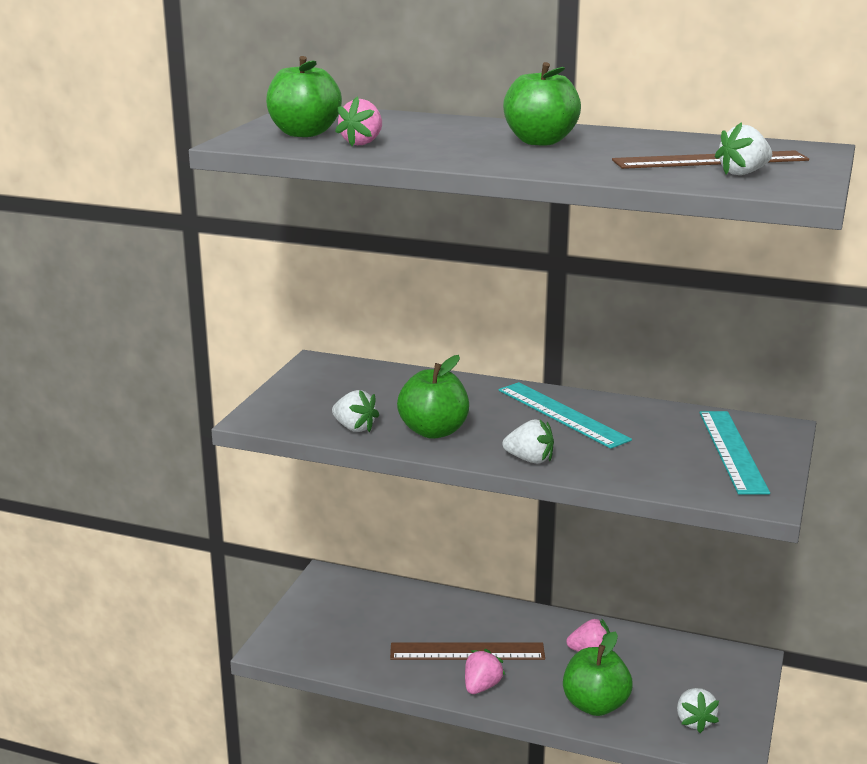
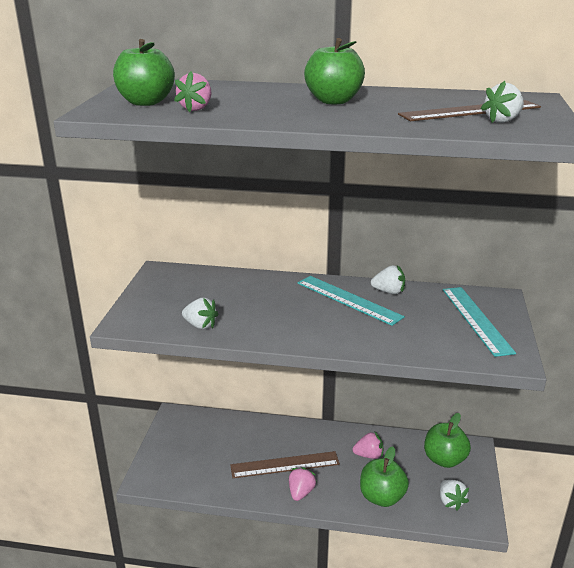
camera: 10 degrees left, 5 degrees up
green apple [397,355,469,439] -> green apple moved to [424,413,471,468]
white strawberry [502,419,554,463] -> white strawberry moved to [371,265,405,294]

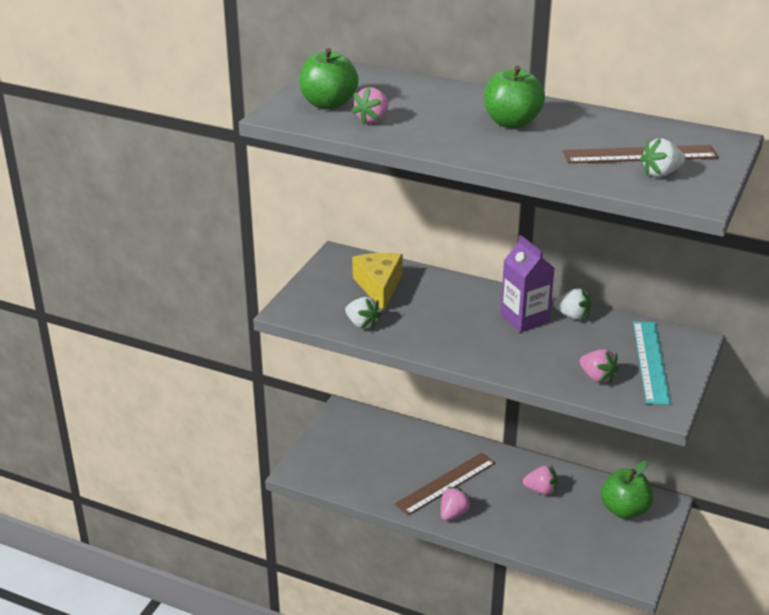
camera: 15 degrees right, 5 degrees up
brown ruler [231,451,340,478] -> brown ruler turned 45 degrees counterclockwise [395,453,495,515]
turquoise ruler [298,276,405,326] -> purple carton [500,235,554,332]
green apple [360,447,409,507] -> none
white strawberry [440,479,469,511] -> none
none -> yellow cheese [352,253,403,312]
none -> pink strawberry [579,349,619,384]

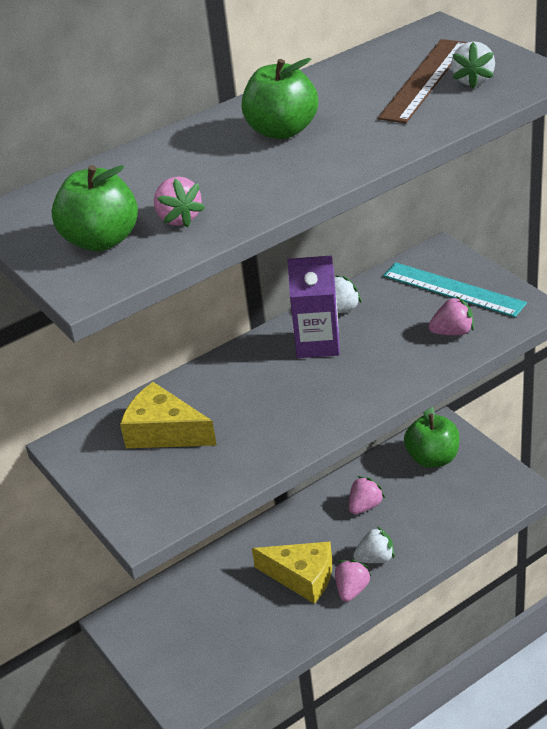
camera: 55 degrees left, 5 degrees up
white strawberry [345,297,381,329] -> white strawberry moved to [353,526,395,563]
brown ruler [395,453,495,515] -> yellow cheese [252,542,332,604]
pink strawberry [441,487,472,521] -> pink strawberry turned 45 degrees clockwise [335,559,371,602]

